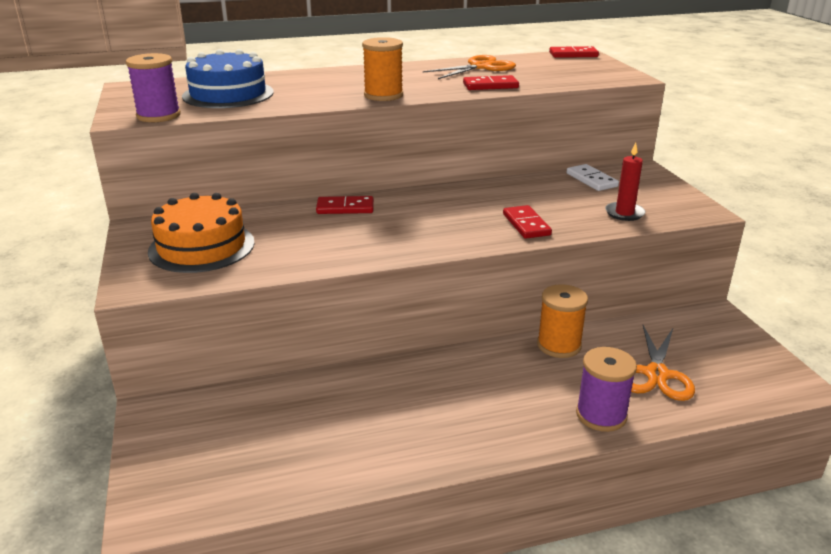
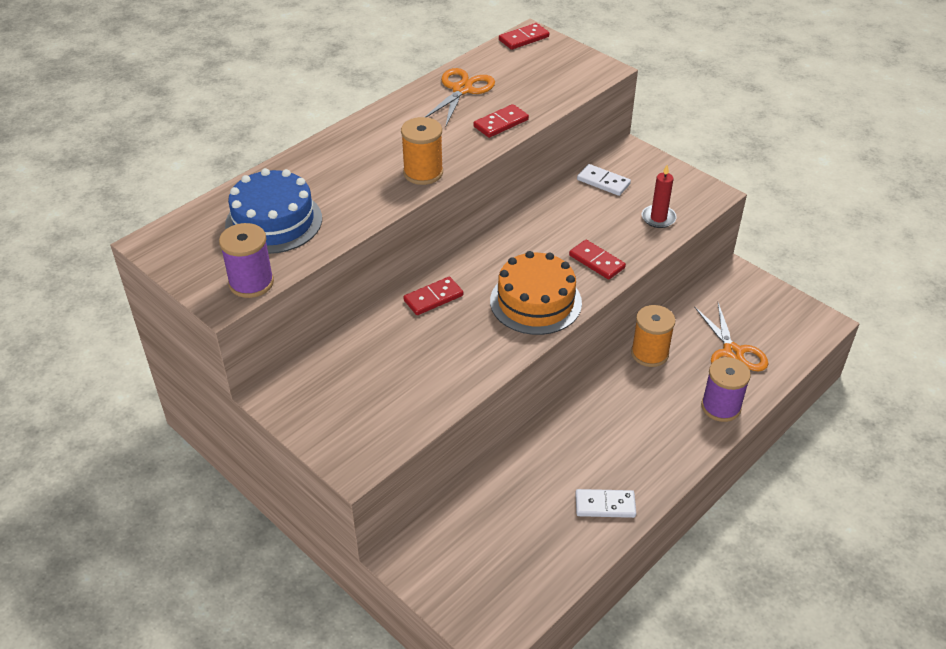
camera: 30 degrees left, 15 degrees up
orange cake [148,193,255,273] -> orange cake moved to [490,251,582,335]
none -> white domino [575,489,636,518]

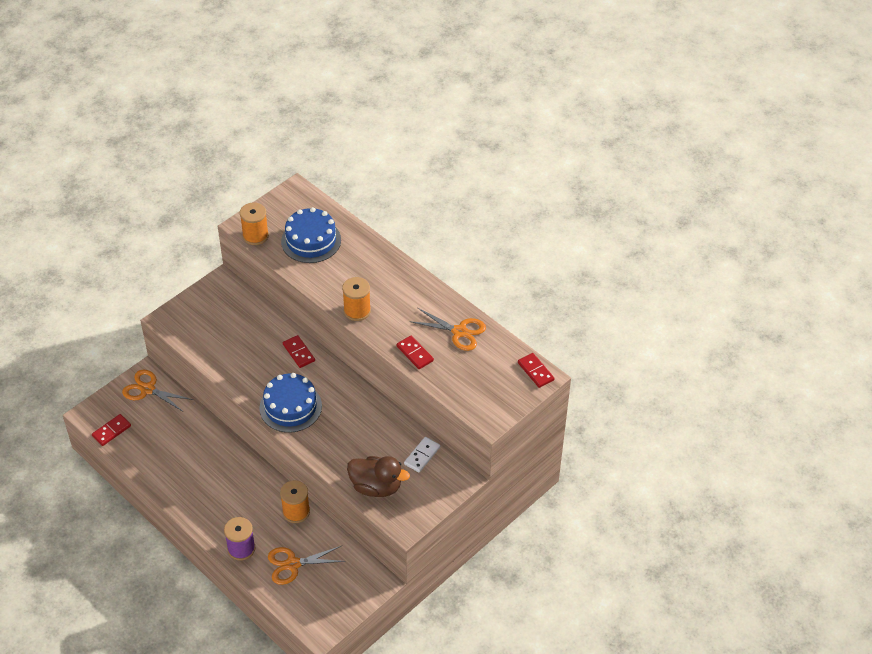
camera: 90 degrees right, 5 degrees up
purple spool [219,223,274,298] -> orange spool [240,202,269,245]
orange cake [490,251,582,335] -> blue cake [259,373,322,433]
red domino [569,240,626,280] -> red domino moved to [92,414,131,446]
white domino [575,489,636,518] -> none
red candle [642,165,677,228] -> brown duck [347,456,410,497]
none -> orange scissors [122,369,193,411]

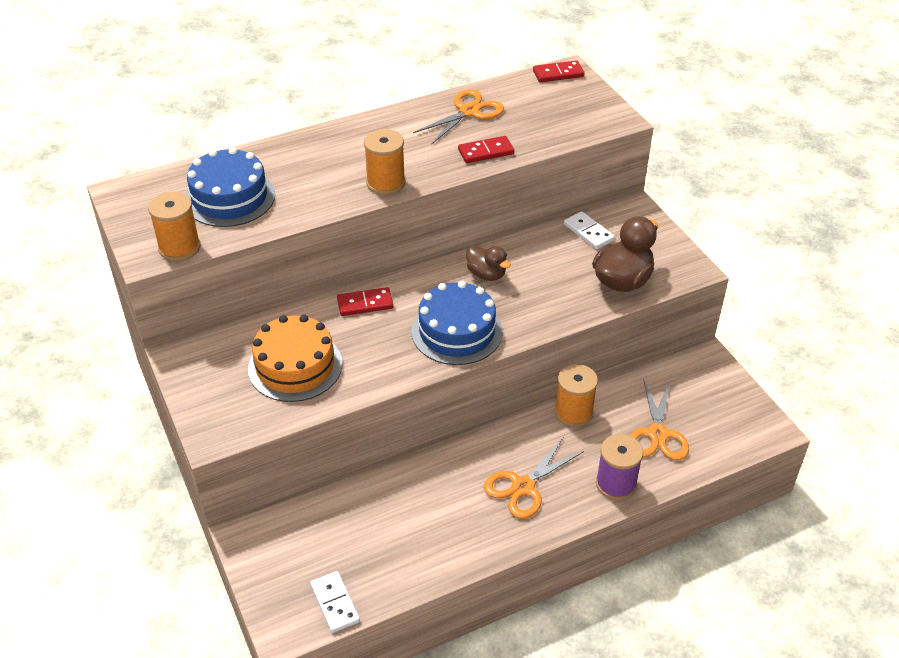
camera: 70 degrees left, 5 degrees down
red domino [92,414,131,446] -> white domino [310,571,360,633]
orange scissors [122,369,193,411] -> orange scissors moved to [484,438,584,519]
none -> orange cake [248,315,343,402]
none -> brown duck [466,245,511,281]

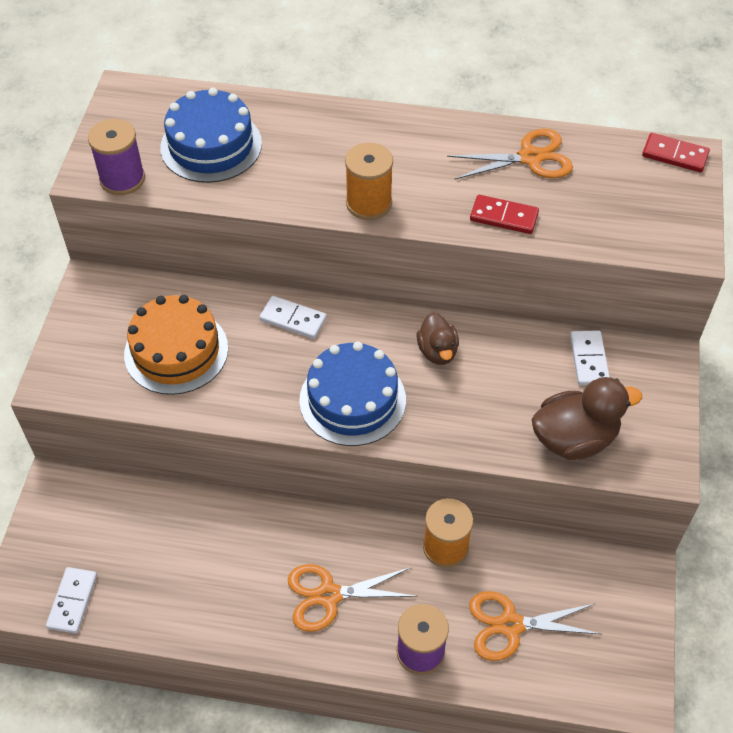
camera: 35 degrees right, 10 degrees up
orange spool [148,192,201,261] -> purple spool [88,119,145,195]
red domino [337,287,394,316] -> white domino [260,296,327,339]
orange scissors [630,379,689,460] -> orange scissors turned 45 degrees clockwise [469,591,601,661]

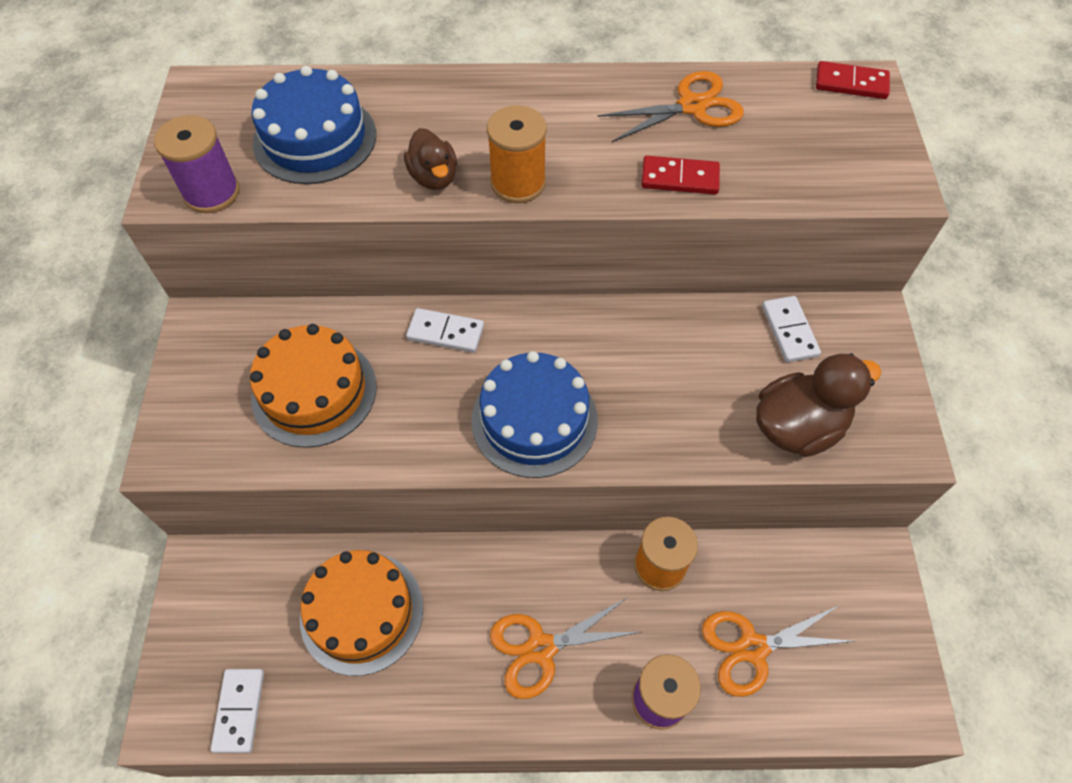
camera: 10 degrees left, 5 degrees up
brown duck [417,313,459,365] -> brown duck moved to [404,128,457,190]
none -> orange cake [300,550,423,676]

